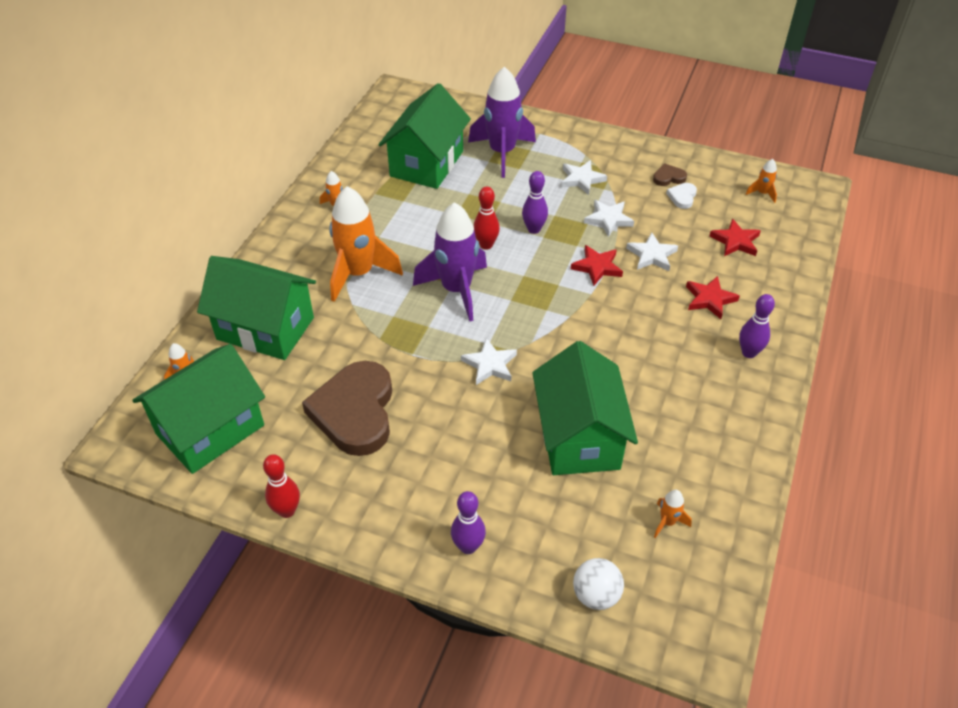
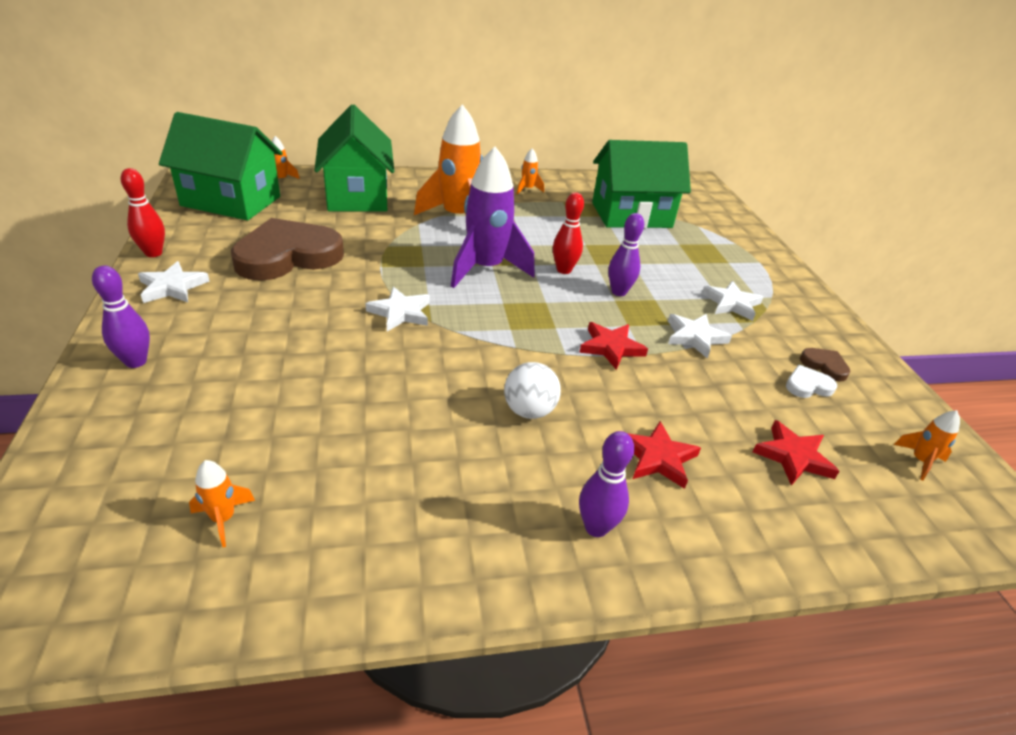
camera: 55 degrees right, 10 degrees down
purple rocket [468,66,536,178] -> none
green house [532,341,638,475] -> none
white ball [573,558,624,610] -> white ball moved to [504,362,561,419]
white star [626,233,678,271] -> white star moved to [138,261,210,303]

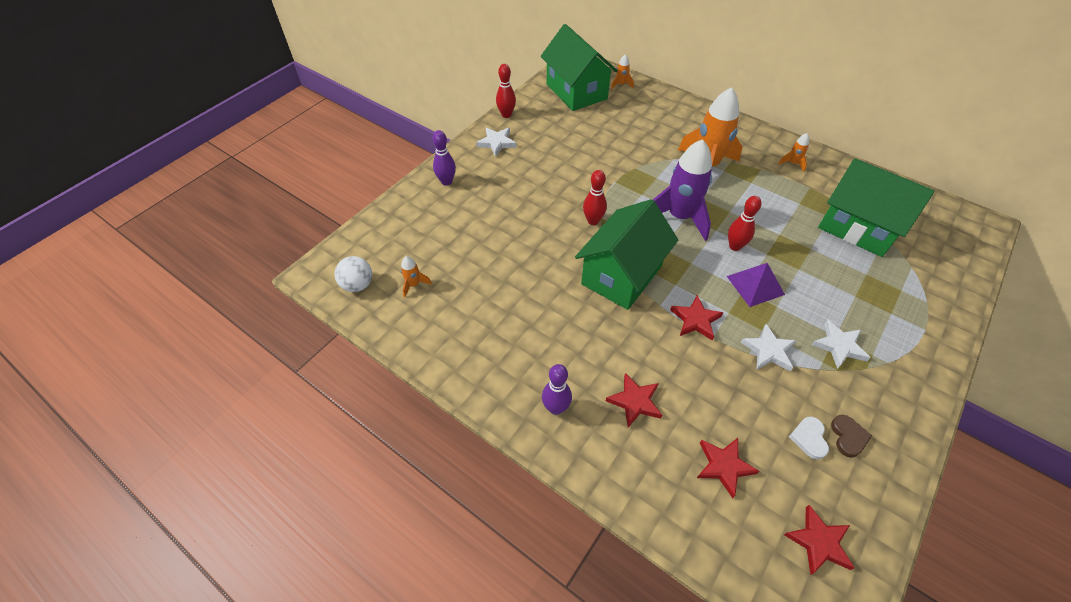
camera: 50 degrees right, 15 degrees up
brown heart [231,218,344,281] -> none
green house [314,104,394,211] -> green house moved to [575,199,678,310]
white star [366,287,430,331] -> red bowling pin [583,170,607,225]
white ball [504,362,561,419] -> white ball moved to [335,256,372,292]
purple bowling pin [608,213,644,296] -> purple pyramid [727,263,785,307]
white heart [786,365,837,398] -> white heart turned 120 degrees counterclockwise [789,417,829,460]
orange rocket [893,410,960,481] -> red star [784,505,855,575]

